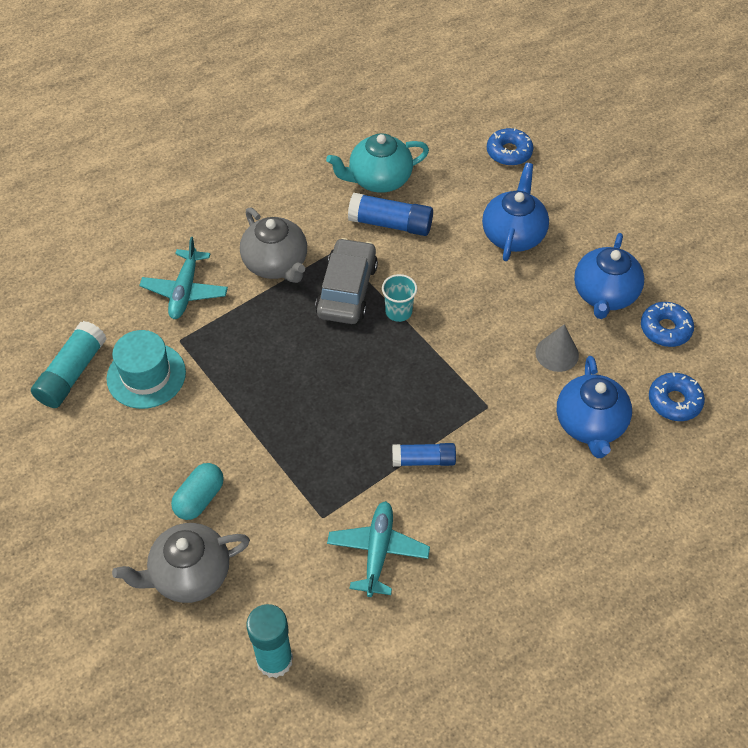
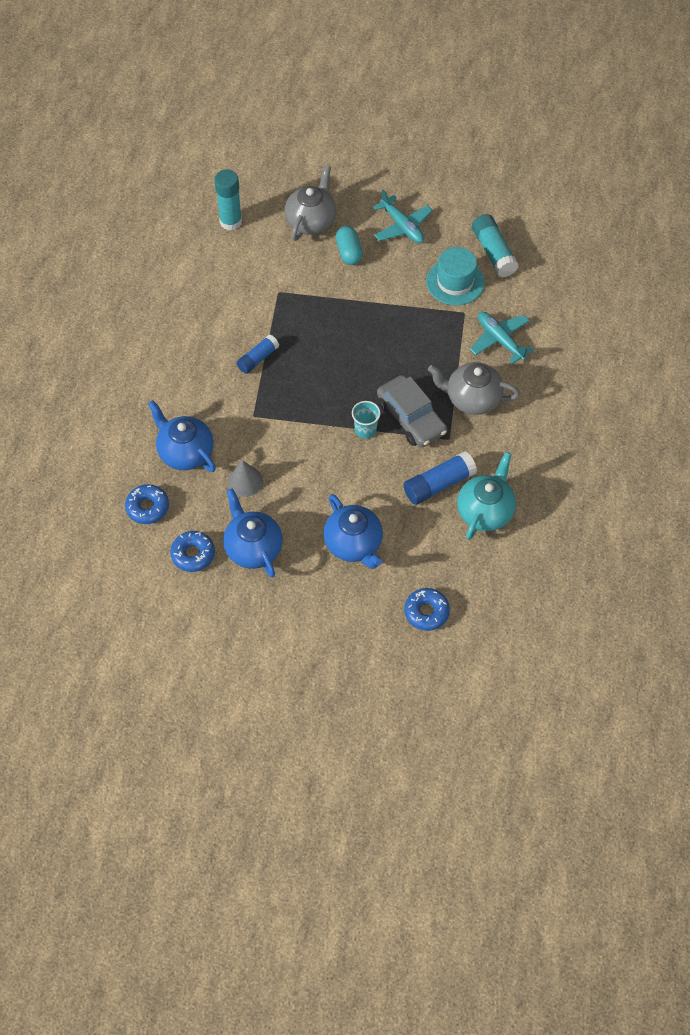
camera: 135 degrees right, 5 degrees up
turquoise plane [327,501,430,597] -> turquoise plane moved to [373,189,433,243]

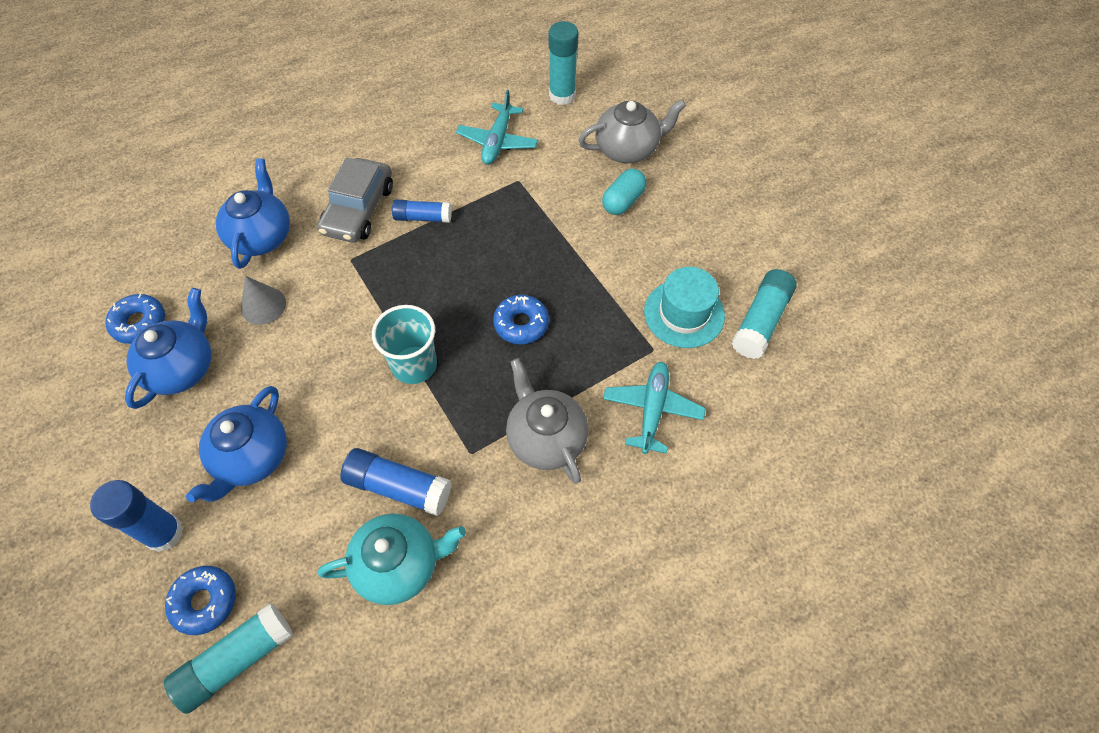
camera: 50 degrees right, 0 degrees up
blue donut [125,484,169,524] -> blue donut moved to [493,295,549,344]
turquoise cup [352,401,381,439] -> turquoise cup [372,305,437,384], size x1.54
turquoise plane [373,189,433,243] -> turquoise plane moved to [456,90,538,165]
grey car [377,375,447,448] -> grey car moved to [317,158,393,243]
none -> blue glue stick [90,480,183,552]
none -> turquoise glue stick [164,603,293,714]

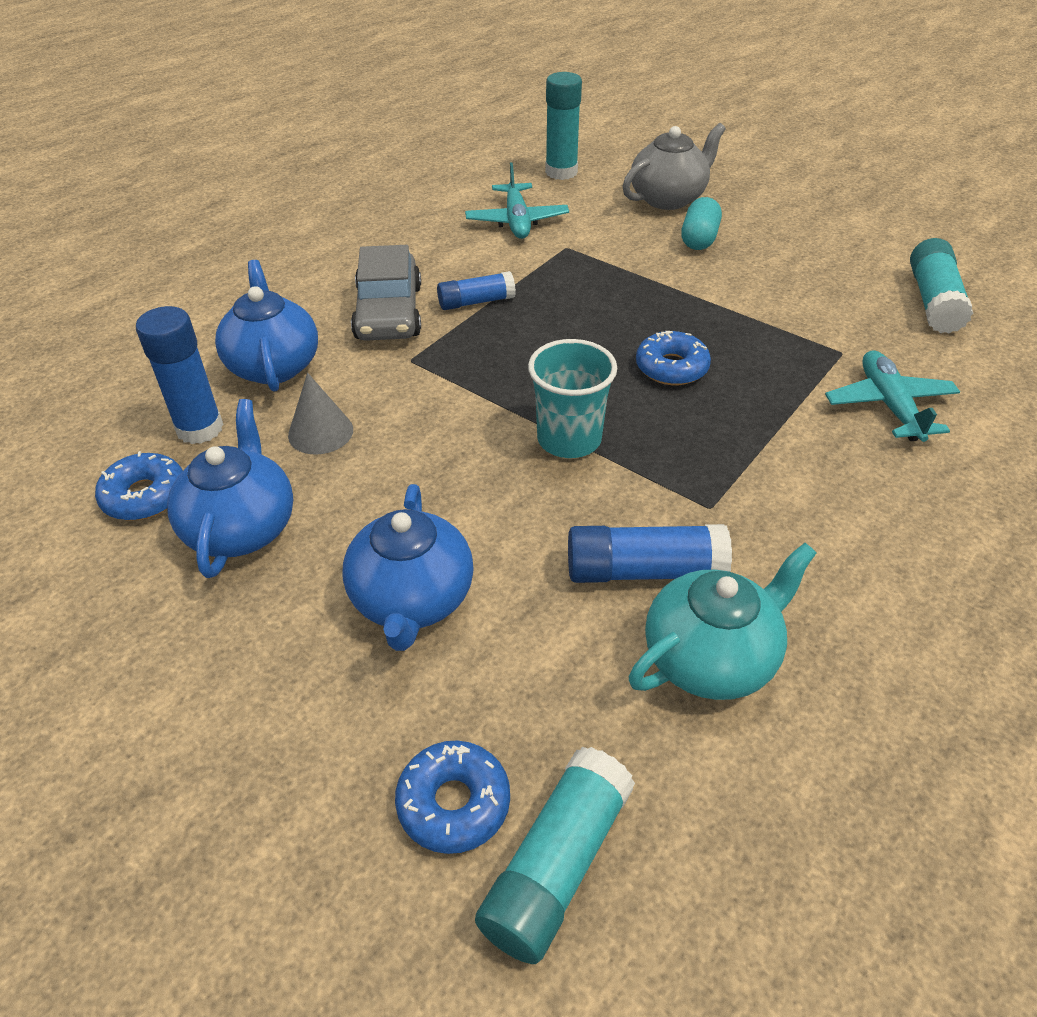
camera: 20 degrees left, 15 degrees down
blue glue stick [90,480,183,552] -> blue glue stick moved to [136,306,224,444]
grey teapot [506,358,589,484] -> none
turquoise hat [644,267,725,348] -> none

